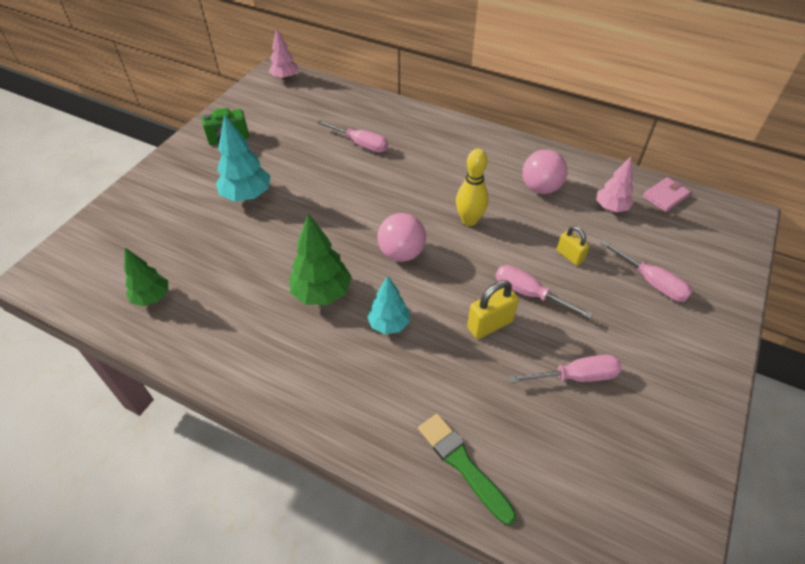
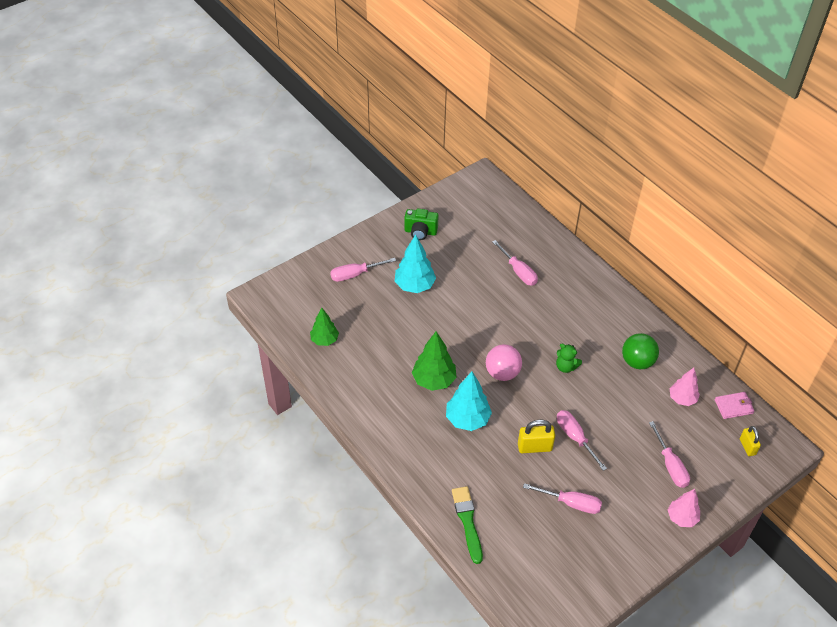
camera: 25 degrees right, 0 degrees up
pink tree [269,27,298,80] -> pink tree moved to [668,489,700,527]
turquoise tree [367,276,410,334] -> turquoise tree [446,371,492,431], size x1.50
yellow bowling pin [456,149,489,226] -> green teddy bear [556,343,582,373]
pink ball [522,149,568,194] -> green ball [622,333,659,369]
yellow padlock [557,226,589,266] -> yellow padlock moved to [740,426,761,456]
none -> pink screwdriver [330,258,396,282]

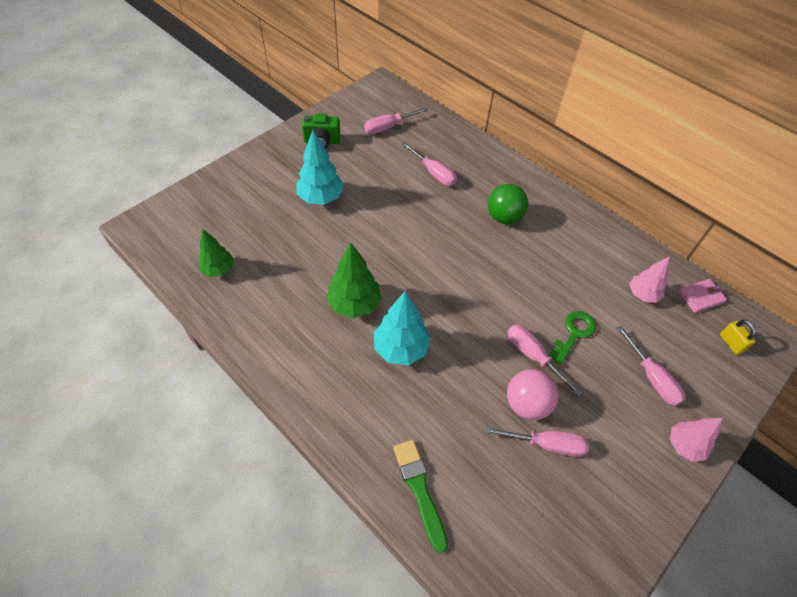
camera: 10 degrees left, 5 degrees up
pink screwdriver [330,258,396,282] -> pink screwdriver moved to [364,107,428,134]
pink ball [486,344,522,381] -> pink ball moved to [507,369,558,420]
yellow padlock [518,419,555,453] -> none
green teddy bear [556,343,582,373] -> none
green ball [622,333,659,369] -> green ball moved to [488,184,528,224]
none -> green key [549,311,596,365]

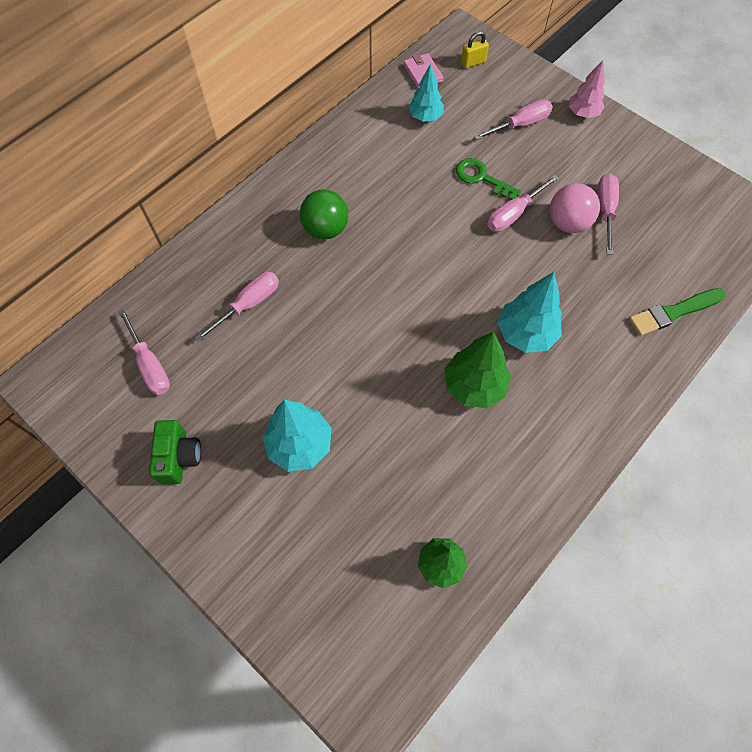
camera: 90 degrees left, 10 degrees up
pink tree [629,256,670,303] -> turquoise tree [408,64,444,122]

